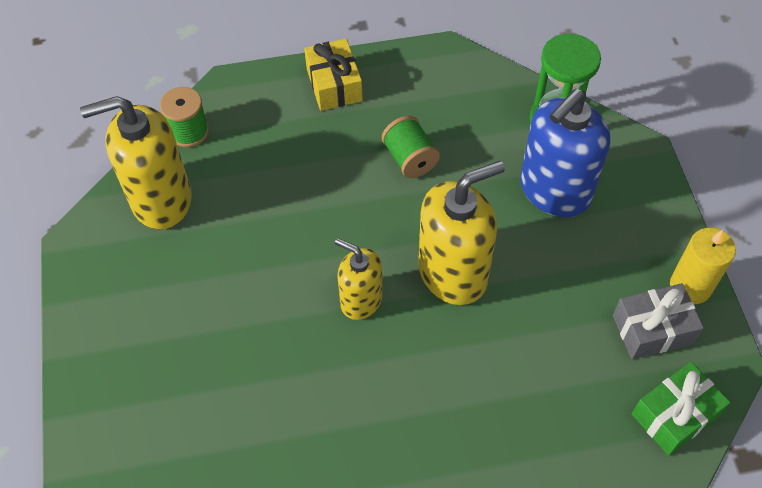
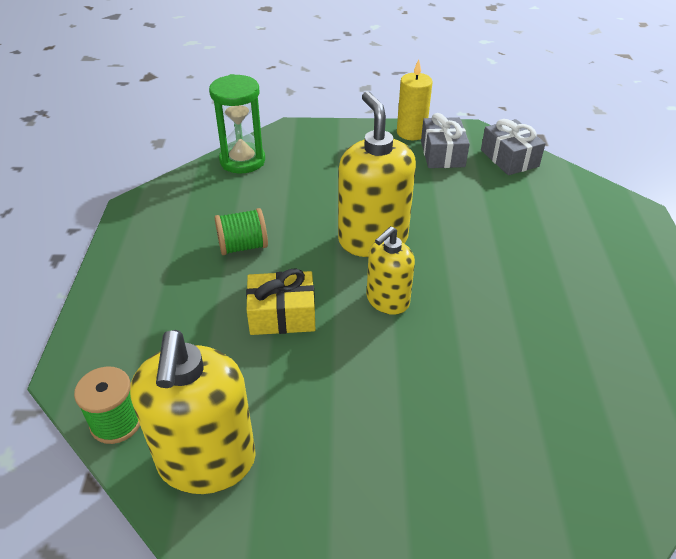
camera: 80 degrees left, 15 degrees down
yellow gift [304,39,363,111] -> yellow gift moved to [246,268,315,335]
blue soap dispenser [520,89,610,217] -> none
green gift [632,362,730,456] -> grey gift [481,119,546,175]

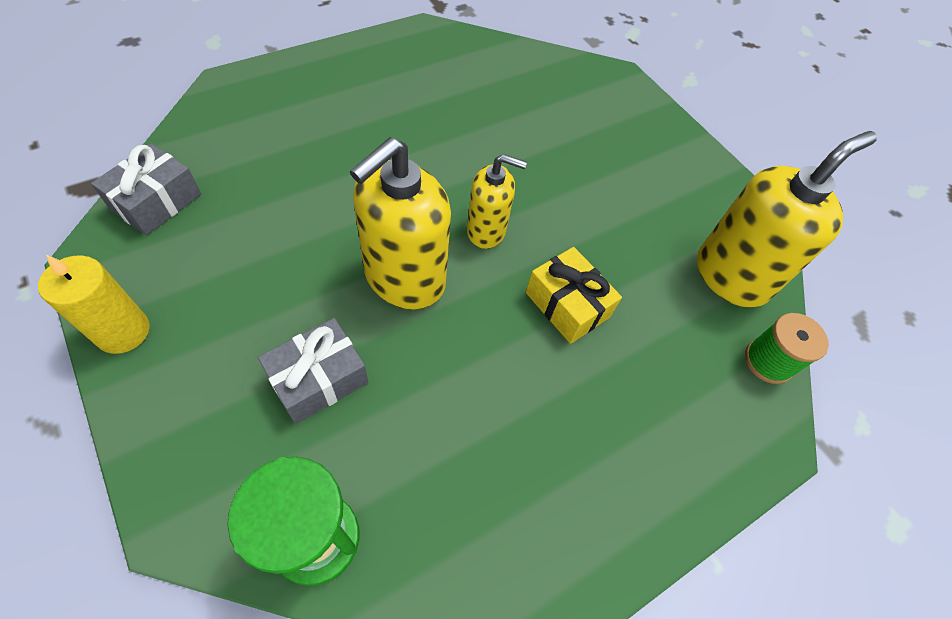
camera: 130 degrees left, 15 degrees up
green spool [215,208,268,255] -> none
grey gift [421,113,470,168] -> grey gift moved to [258,318,368,424]

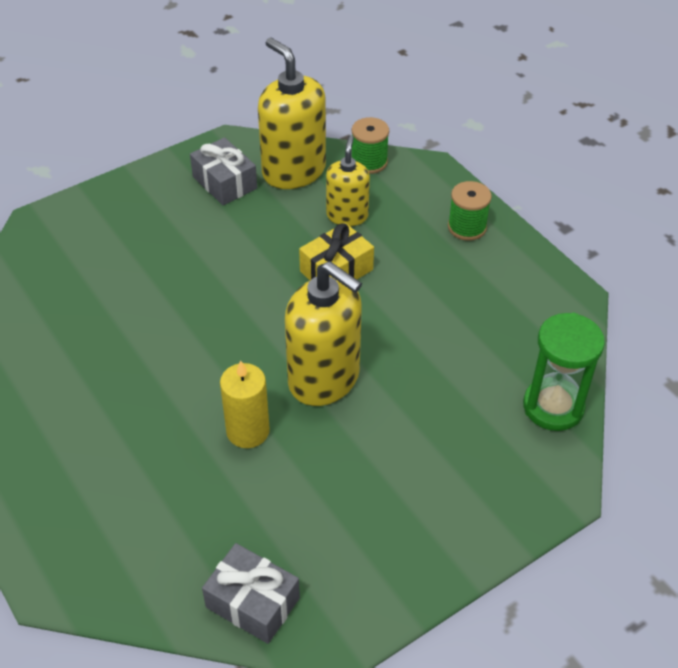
camera: 85 degrees left, 10 degrees down
yellow candle [38,255,150,354] -> yellow candle moved to [220,361,270,448]
grey gift [258,318,368,424] -> grey gift moved to [190,137,257,205]
yellow soap dispenser [467,154,527,249] -> yellow soap dispenser moved to [326,135,370,226]
none -> green spool [448,181,492,241]

